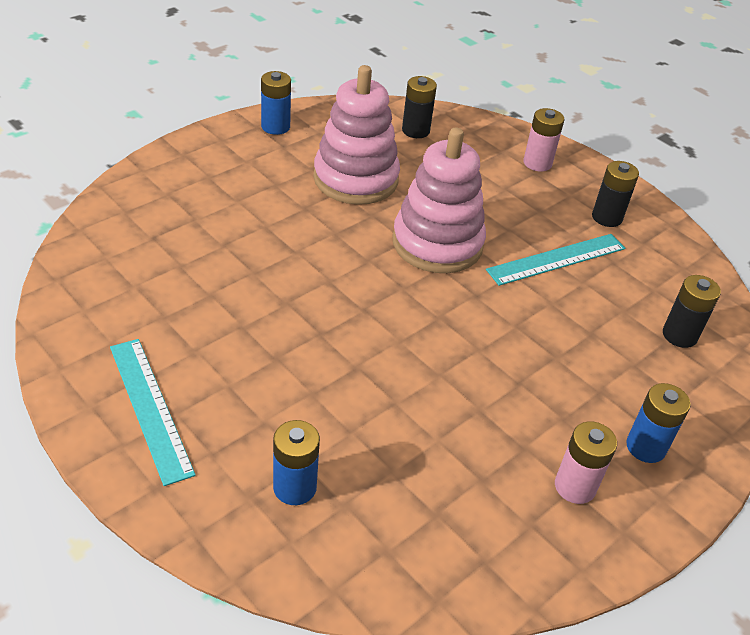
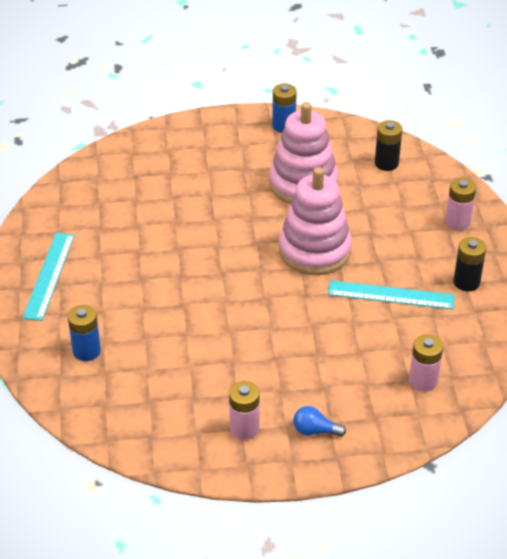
camera: 40 degrees right, 0 degrees up
blue battery [626,383,691,463] -> blue light bulb [293,406,346,437]
black battery [663,275,721,348] -> pink battery [409,334,443,392]

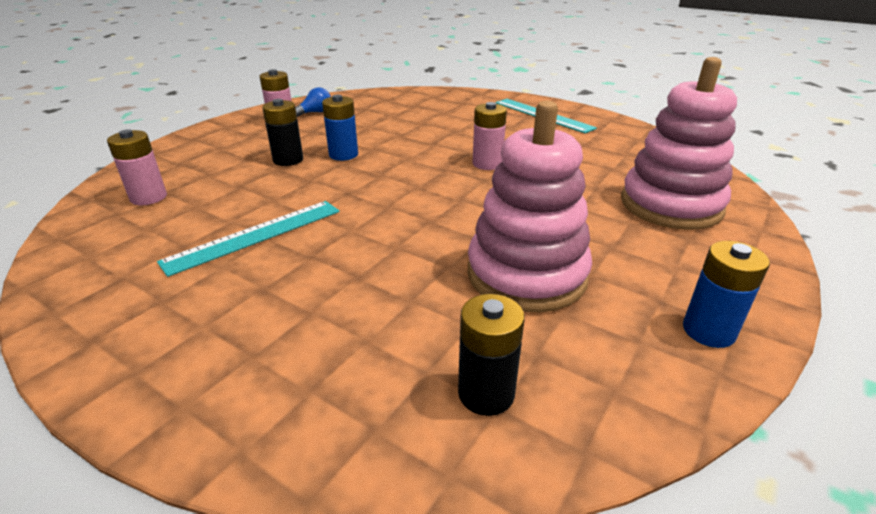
camera: 130 degrees right, 10 degrees down
blue battery [68,305,101,361] -> blue battery moved to [322,95,358,161]
pink stacking toy [279,167,352,275] -> pink stacking toy moved to [621,57,737,230]
blue light bulb [293,406,346,437] -> blue light bulb moved to [295,87,331,117]
pink battery [445,178,476,230] -> pink battery moved to [472,102,507,170]
black battery [453,237,486,291] -> black battery moved to [262,99,303,166]

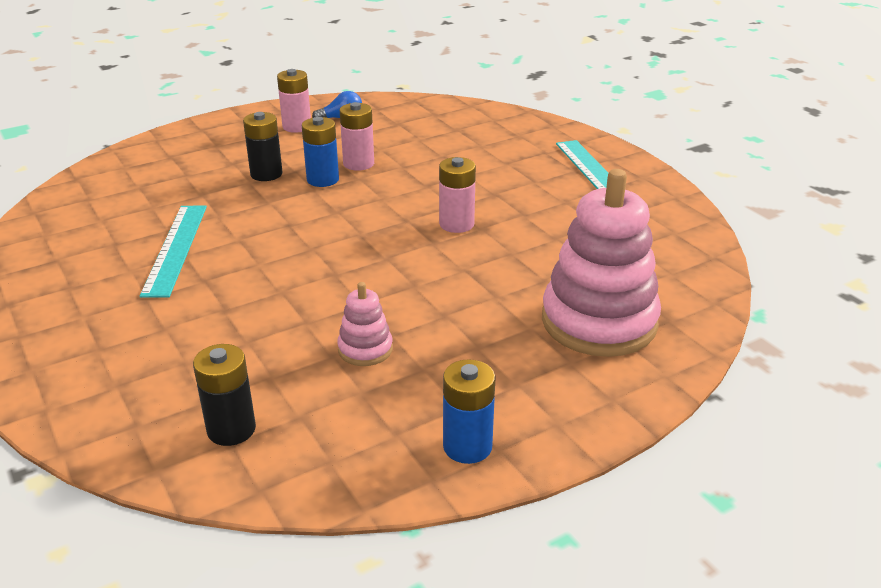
camera: 25 degrees right, 0 degrees up
pink battery [107,129,167,205] -> pink battery moved to [340,102,374,171]
turquoise ruler [157,201,340,277] -> turquoise ruler turned 75 degrees counterclockwise [140,206,207,298]
pink stacking toy [468,101,592,313] -> pink stacking toy [337,282,393,366], size x0.46

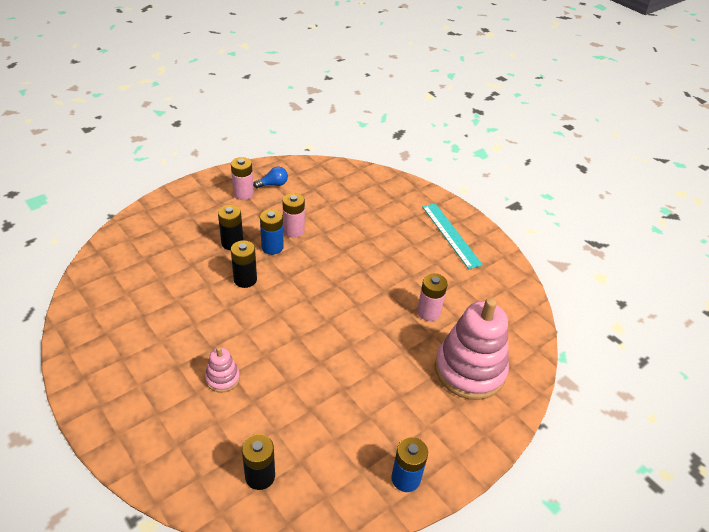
camera: 10 degrees left, 10 degrees up
turquoise ruler [140,206,207,298] -> none
pink stacking toy [337,282,393,366] -> pink stacking toy moved to [205,347,240,393]
pink battery [439,157,476,233] -> pink battery moved to [417,273,448,321]
none -> black battery [231,240,257,288]

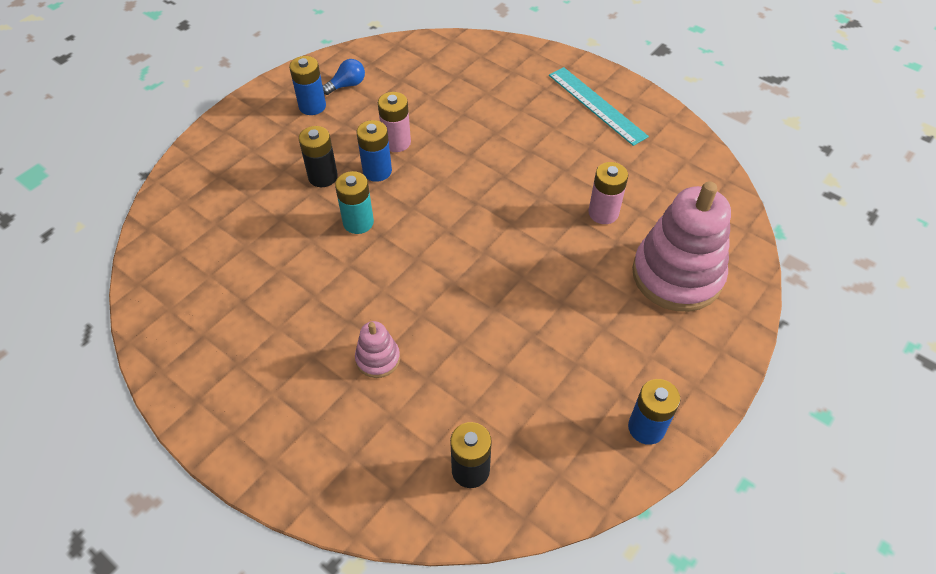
camera: 10 degrees left, 10 degrees up
pink battery [231,157,254,200] -> blue battery [289,56,326,115]
black battery [231,240,257,288] -> turquoise battery [335,171,374,234]

